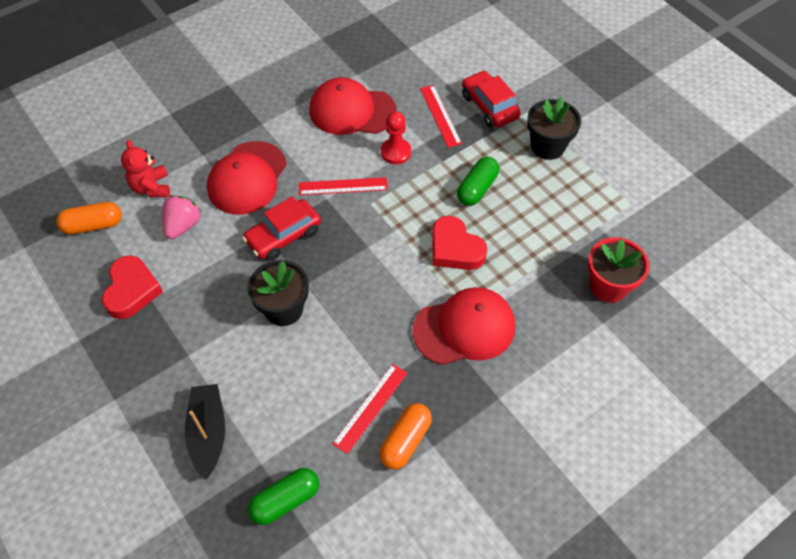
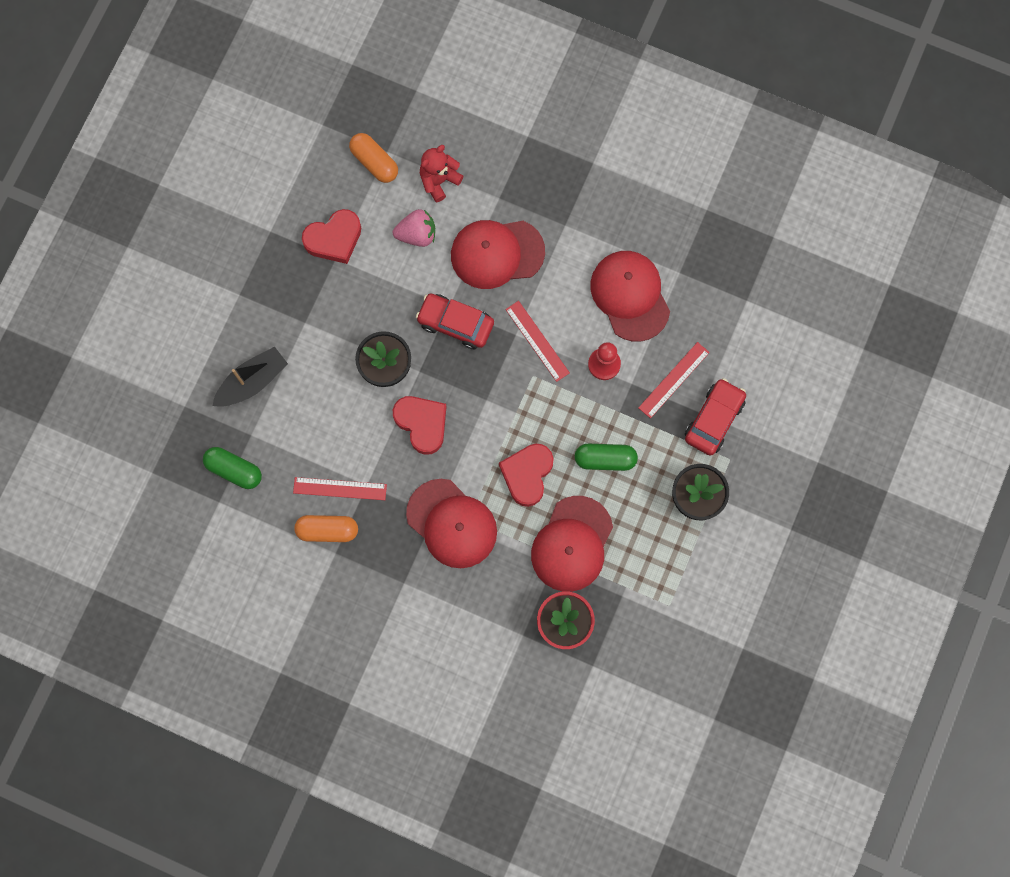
camera: 60 degrees right, 20 degrees up
none -> red heart [393,396,446,455]
none -> red cap [531,496,613,592]

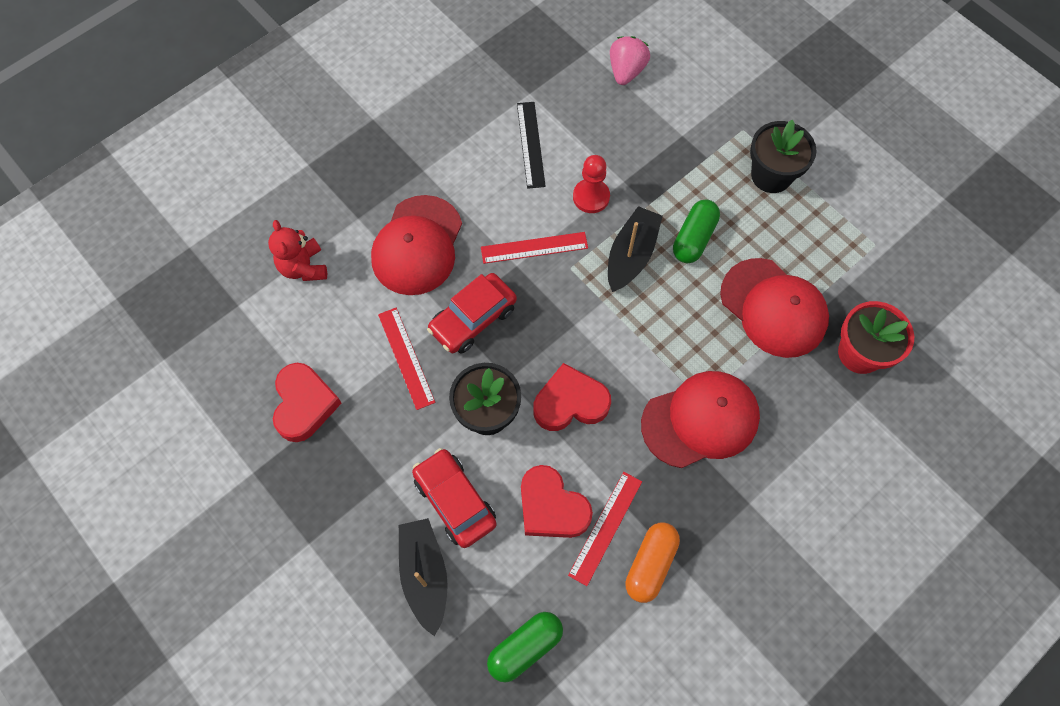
camera: 65 degrees left, 10 degrees down
orange capsule [349,133,398,183] -> none
pink strawberry [393,209,435,247] -> pink strawberry moved to [610,36,650,85]
red heart [499,444,554,507] -> red heart moved to [521,465,593,538]
red cap [590,251,670,342] -> black ruler [517,102,546,189]
red ruler [638,342,710,418] -> red ruler moved to [378,308,435,410]
red car [685,378,746,456] -> red car moved to [412,448,497,548]
none -> black boat [608,206,663,292]

